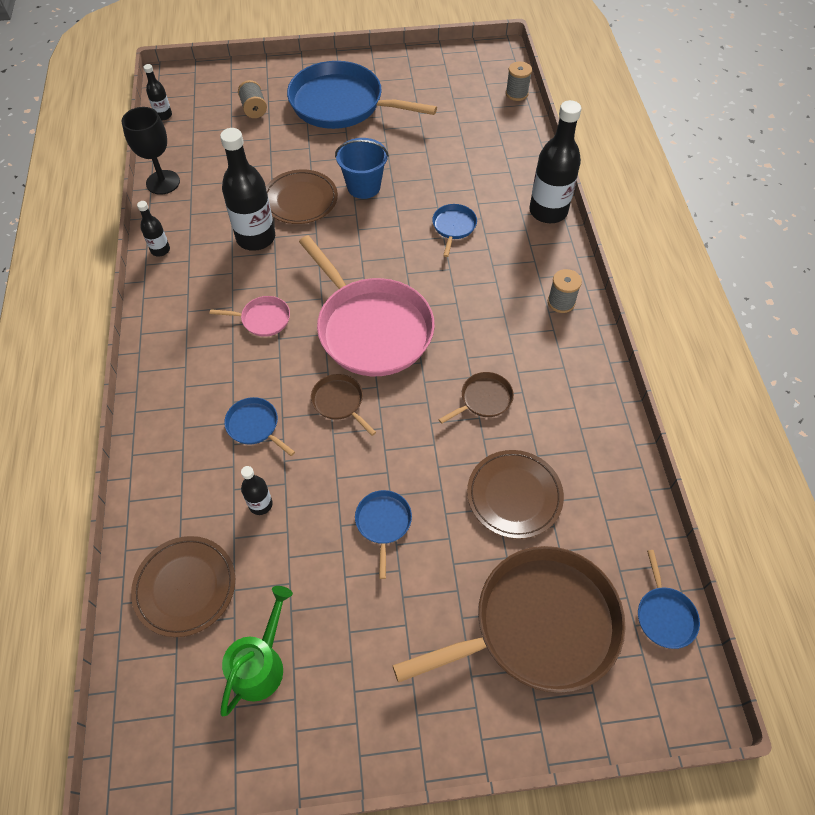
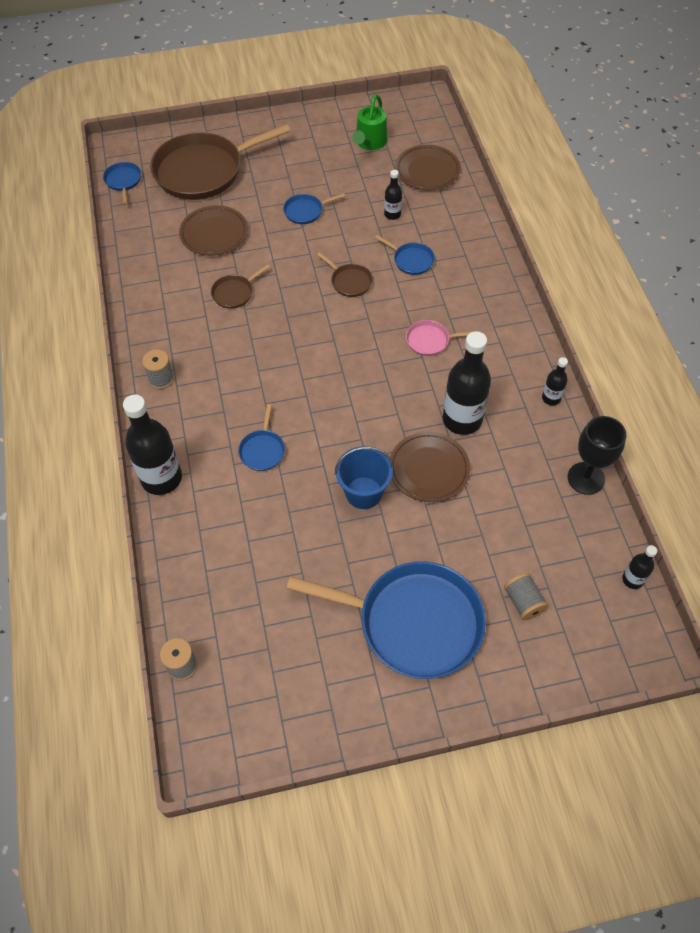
camera: 175 degrees right, 0 degrees up
pink pan [299,235,435,376] -> none
blue pan [355,490,412,579] -> blue pan turned 75 degrees clockwise [283,193,345,224]

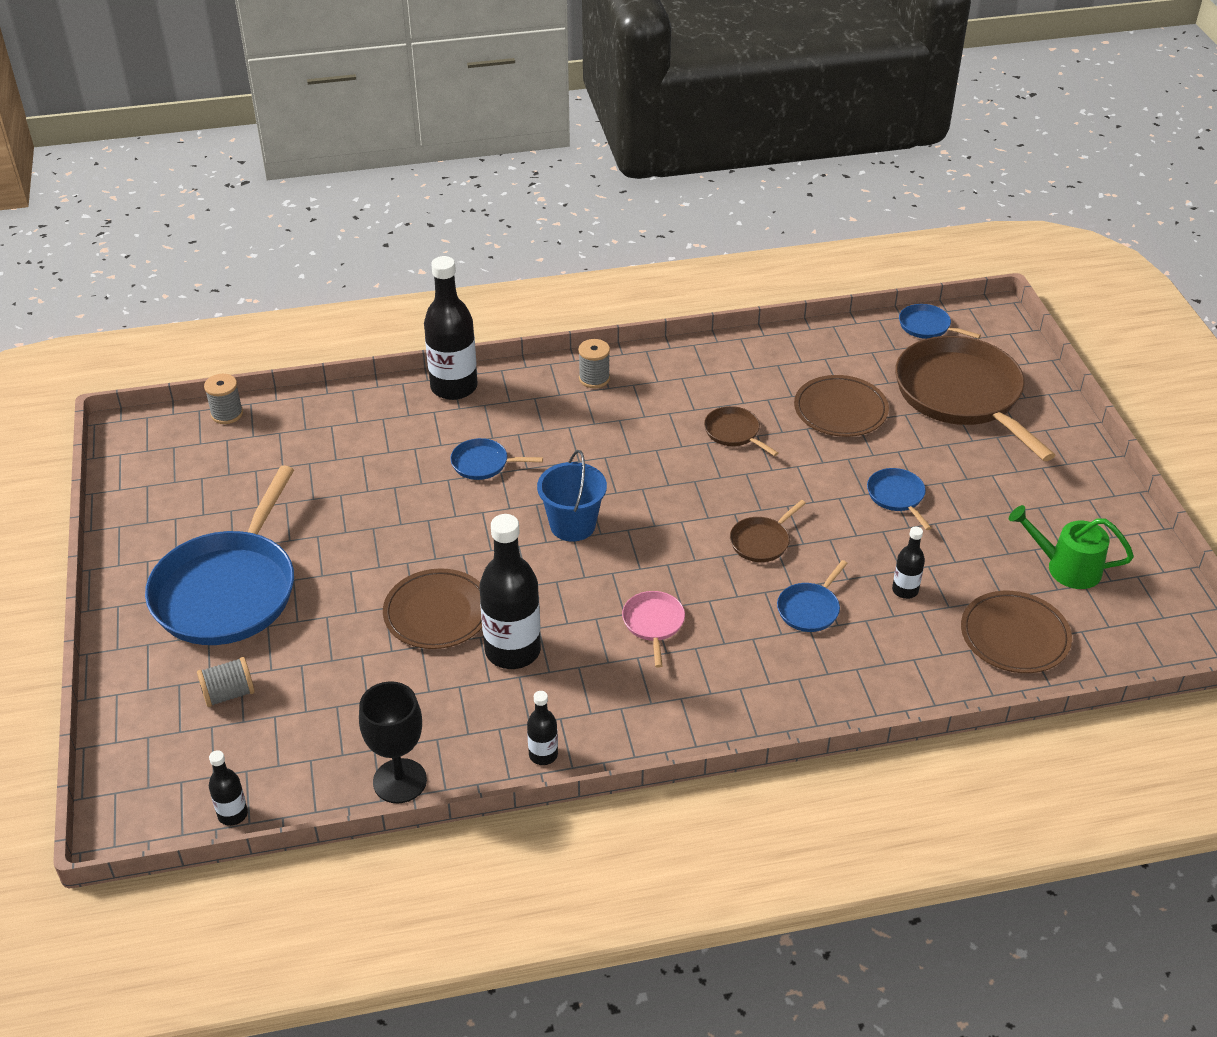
camera: 90 degrees right, 15 degrees down
blue pan [103,162,141,204] -> blue pan turned 135 degrees counterclockwise [899,304,981,339]
blue bucket [335,446,394,509] -> blue bucket moved to [537,450,607,541]

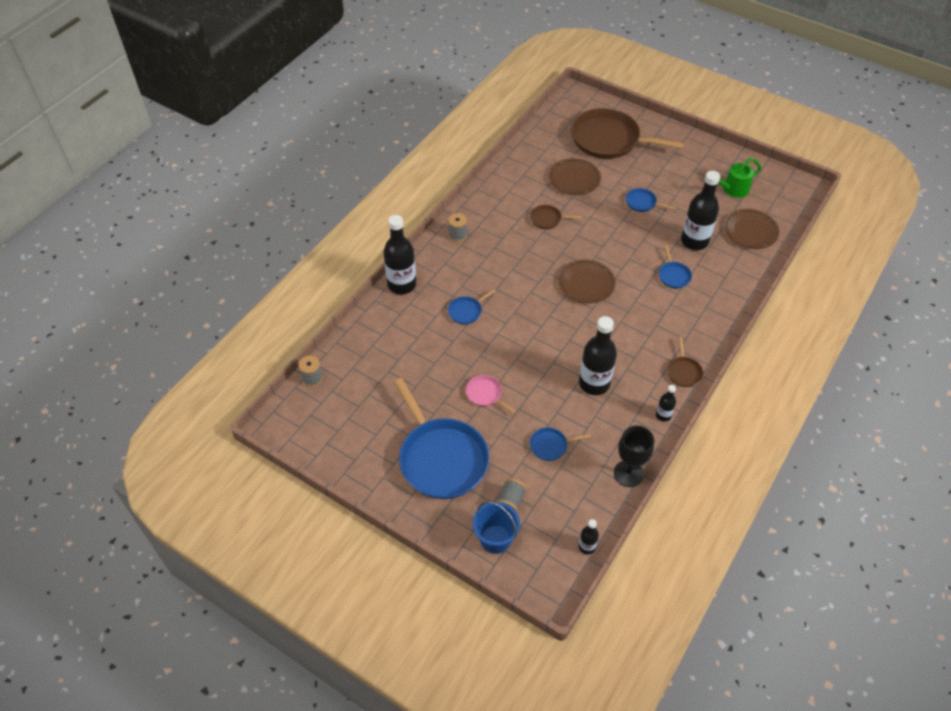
camera: 45 degrees left, 10 degrees up
brown plate [383,568,482,649] -> brown plate moved to [558,259,616,304]
blue bucket [537,450,607,541] -> blue bucket moved to [473,501,520,554]
pink pan [622,591,685,668] -> pink pan moved to [466,375,516,414]
brown pan [730,500,806,562] -> brown pan moved to [667,337,703,387]
black bottle [892,527,925,599] -> black bottle [681,171,720,250], size x2.05
blue pan [899,304,981,339] -> blue pan moved to [530,427,590,461]

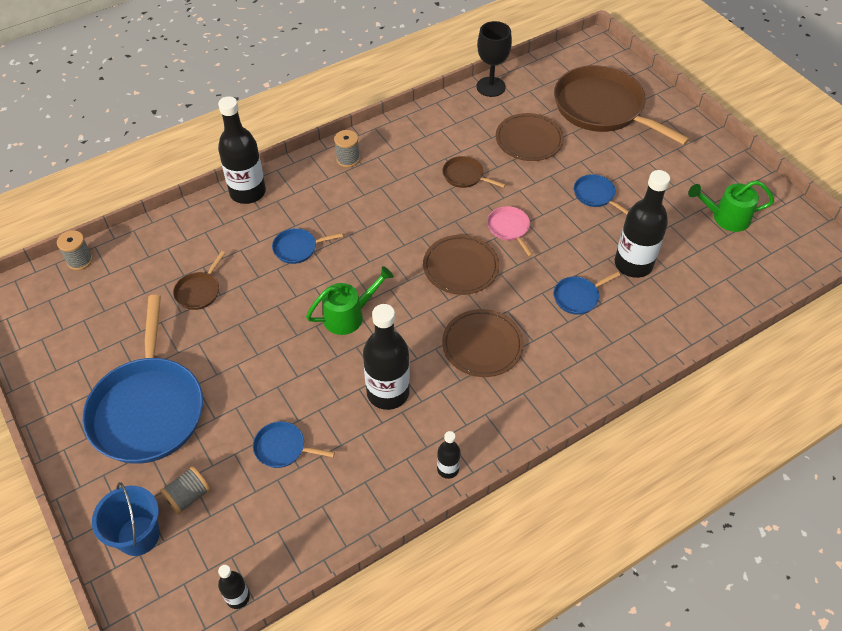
camera: 25 degrees right, 0 degrees up
pink pan [466,375,516,414] -> pink pan moved to [487,206,533,256]
black goblet [614,426,654,487] -> black goblet moved to [476,21,512,97]
blue pan [659,245,692,288] -> blue pan turned 45 degrees clockwise [554,272,620,315]
brown pan [667,337,703,387] -> brown pan moved to [173,251,225,310]
brown plate [724,209,779,249] -> brown plate moved to [442,309,524,377]
none -> green watering can [306,266,394,335]

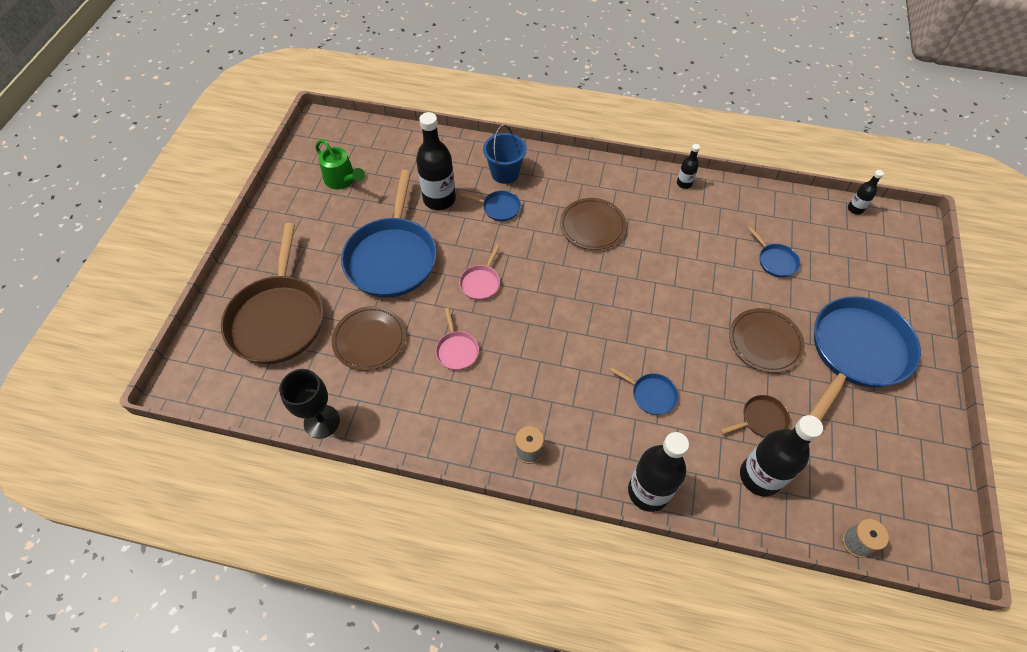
camera: 135 degrees left, 5 degrees up
blue bucket [92,482,160,556] -> blue bucket moved to [483,125,527,184]
grey spool [160,466,210,515] -> none
green watering can [306,266,394,335] -> none
black bottle [363,304,410,410] -> black bottle moved to [740,415,823,496]
brown plate [423,235,499,295] -> brown plate moved to [729,308,805,373]
brown pan [442,156,506,188] -> pink pan [436,308,479,370]
blue pan [574,174,628,214] -> blue pan [341,170,437,297], size x2.35

